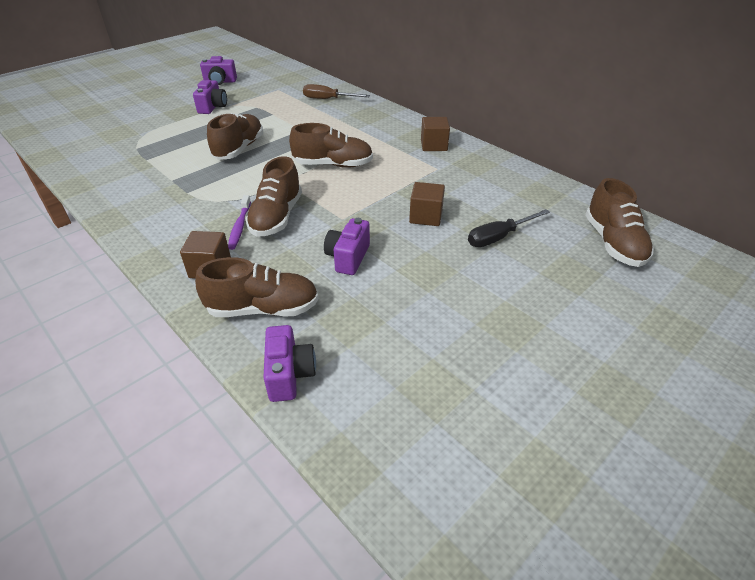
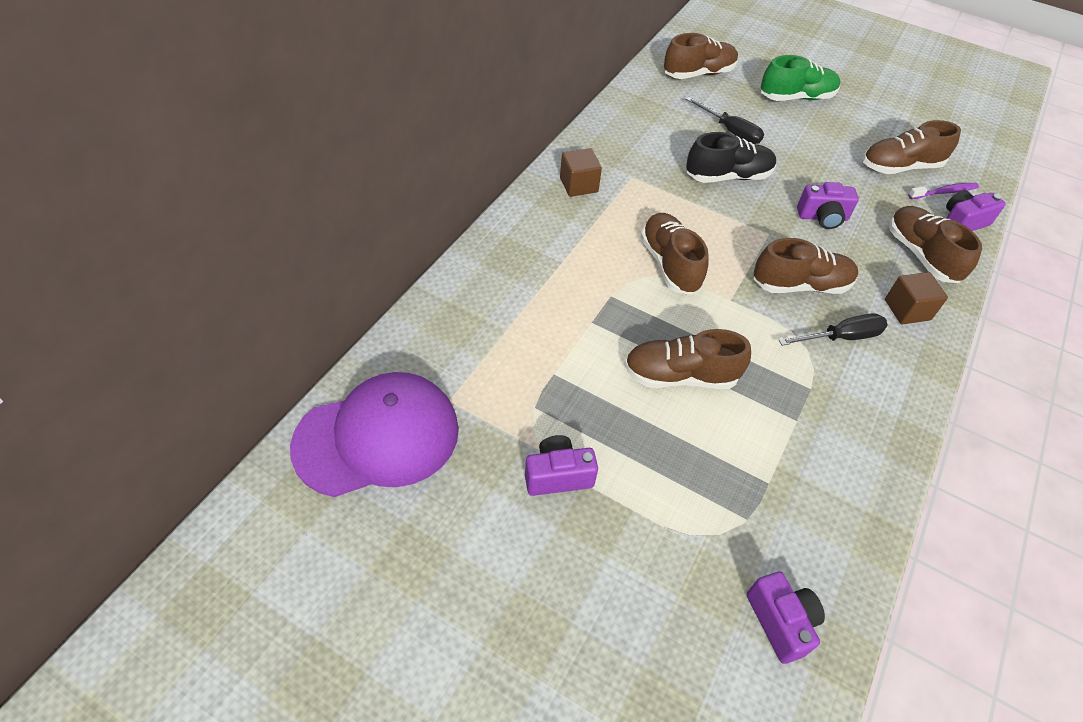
camera: 110 degrees left, 10 degrees up
purple camera [200,56,237,85] -> purple camera moved to [747,572,825,664]
purple toothbrush [228,195,251,250] -> purple toothbrush moved to [908,183,979,199]
brown screwdriver [303,84,370,99] -> none
brown cube [409,182,445,226] -> black shoe [686,132,776,183]
none -> purple cap [290,372,459,497]
none -> green shoe [761,55,841,101]
none -> black screwdriver [779,313,888,346]
none -> brown shoe [863,120,961,174]

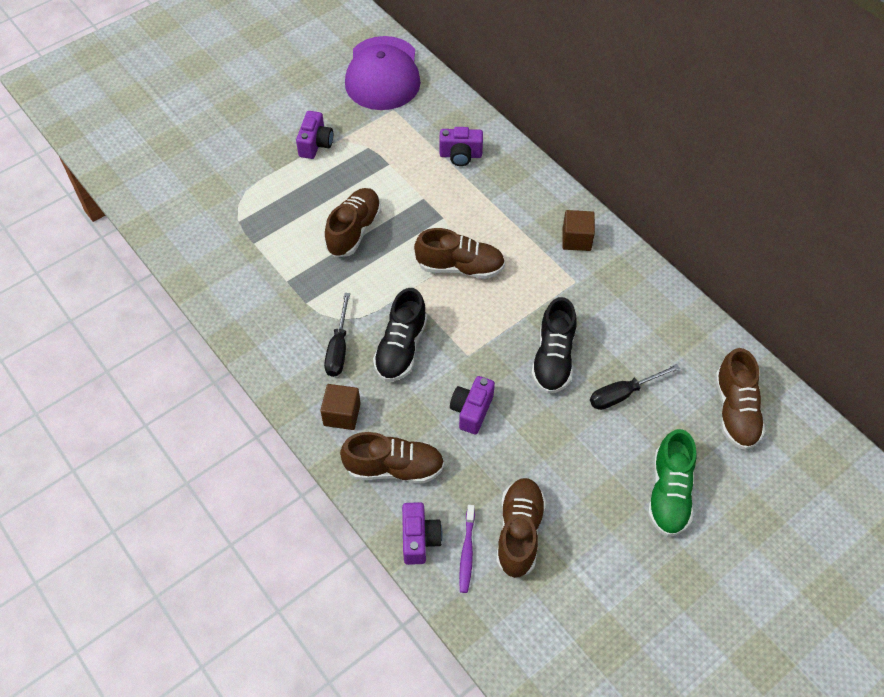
camera: 115 degrees right, 5 degrees up
purple camera [747,572,825,664] -> purple camera moved to [439,127,483,166]
brown shoe [754,238,858,294] -> black shoe [373,288,427,382]

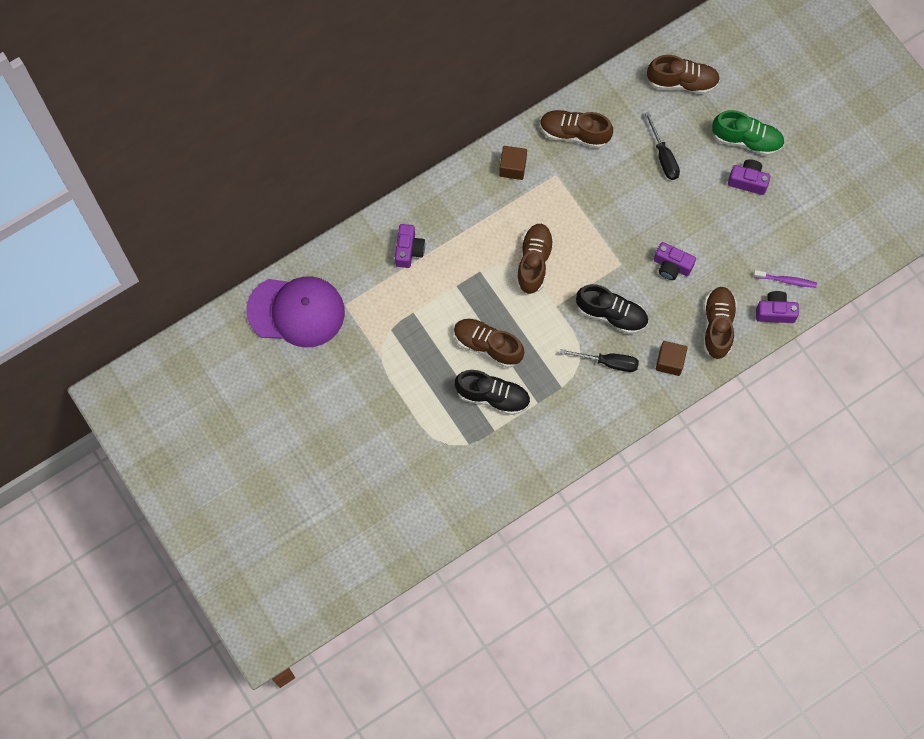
camera: 85 degrees left, 15 degrees up
purple camera [296,111,333,159] -> purple camera moved to [728,159,770,195]
brown shoe [496,478,546,578] -> brown shoe moved to [540,110,613,148]
black shoe [531,297,577,394] -> black shoe moved to [455,370,530,415]

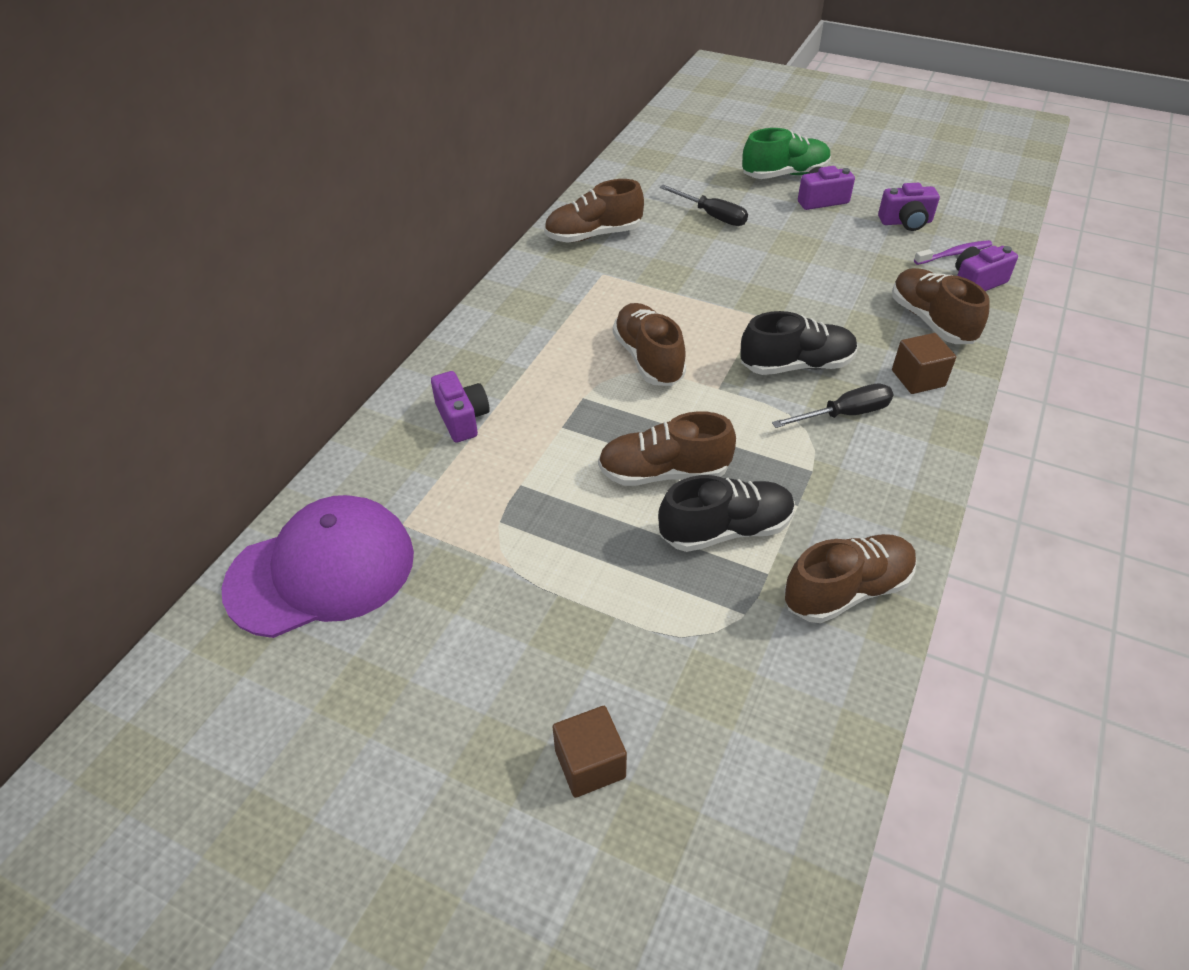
camera: 30 degrees left, 25 degrees down
brown cube [499,146,527,180] -> brown cube moved to [553,706,627,798]
brown shoe [647,55,720,94] -> brown shoe moved to [784,534,917,623]
purple camera [654,242,696,280] -> purple camera moved to [878,183,940,231]

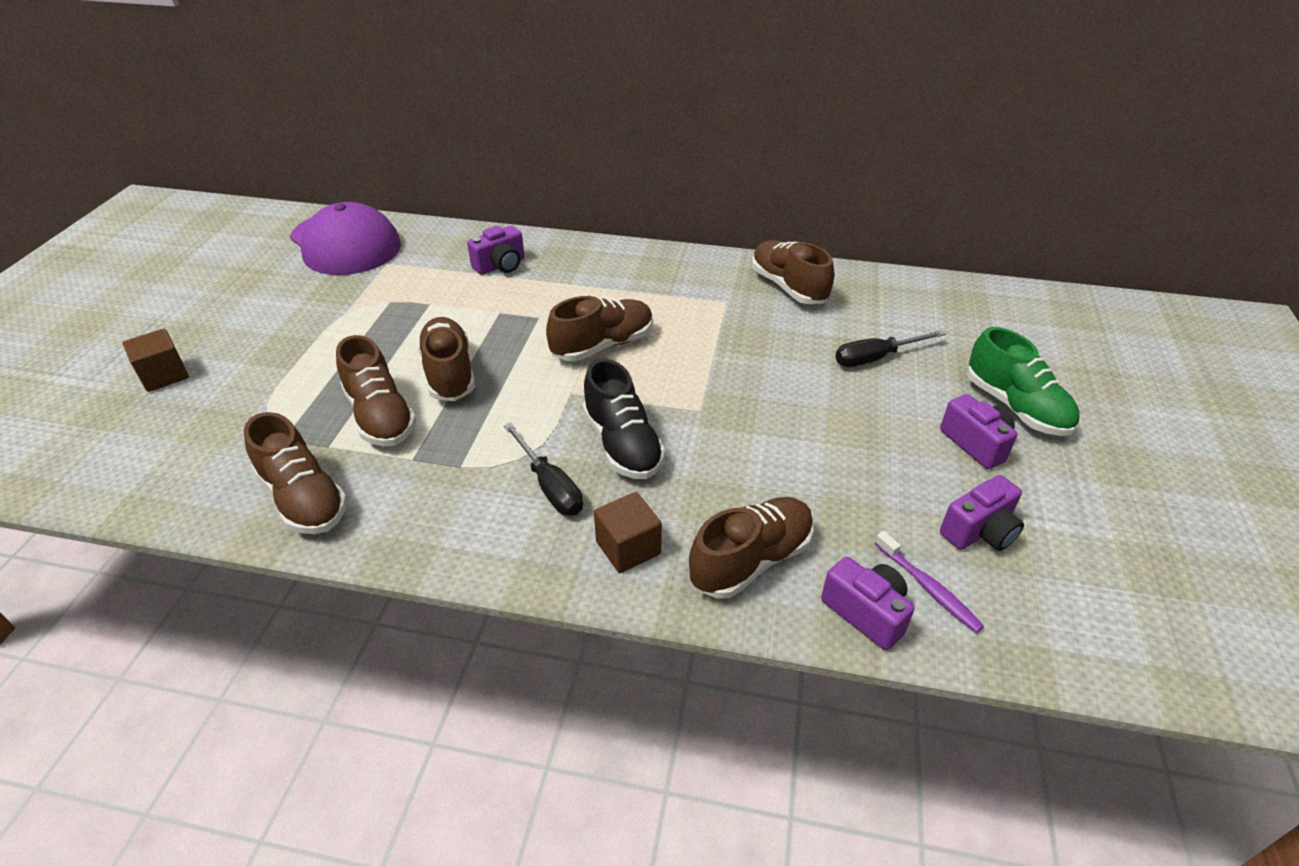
camera: 75 degrees right, 5 degrees down
black shoe [658,475,795,552] -> brown shoe [336,335,417,446]
black screwdriver [659,185,748,226] -> black screwdriver turned 45 degrees clockwise [835,330,946,367]
purple camera [878,183,940,231] -> purple camera turned 105 degrees counterclockwise [940,475,1024,551]

